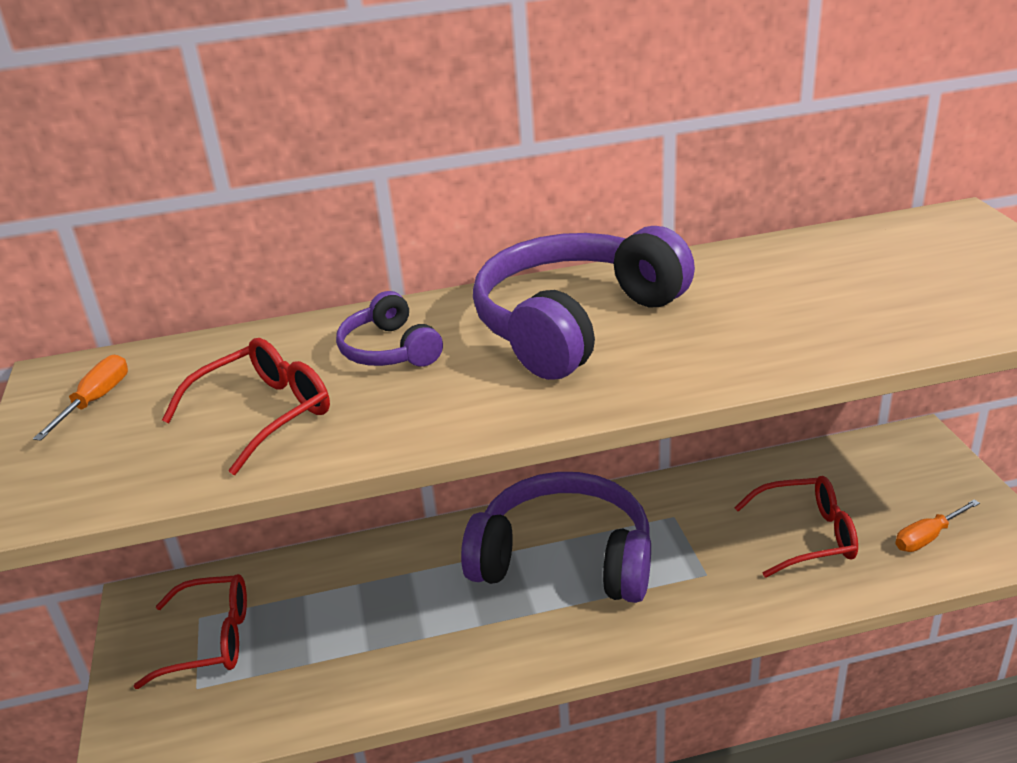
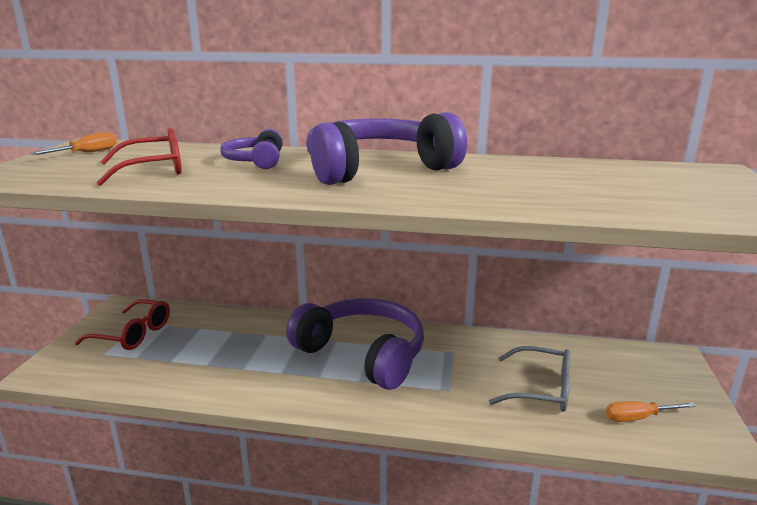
camera: 20 degrees right, 10 degrees down
red glasses [734,476,858,578] -> grey glasses [489,346,570,412]

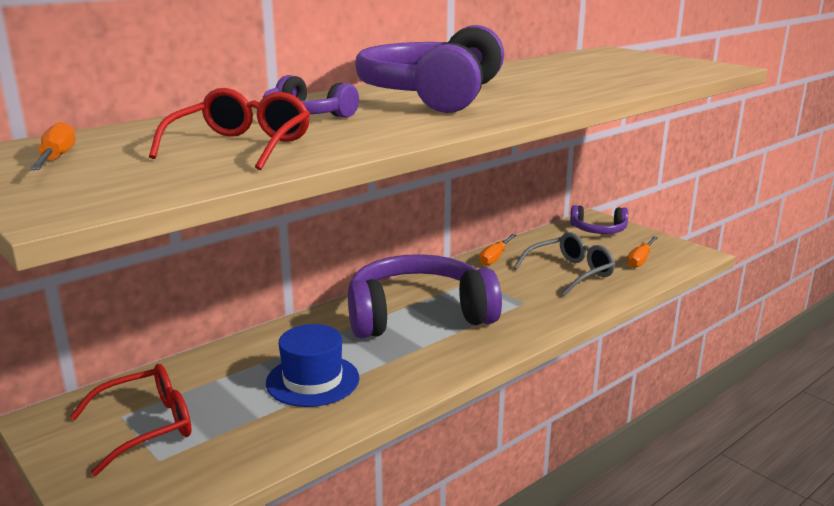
camera: 50 degrees left, 0 degrees up
none -> blue hat [266,324,359,407]
none -> orange screwdriver [479,234,516,266]
none -> purple headphones [570,205,628,234]

